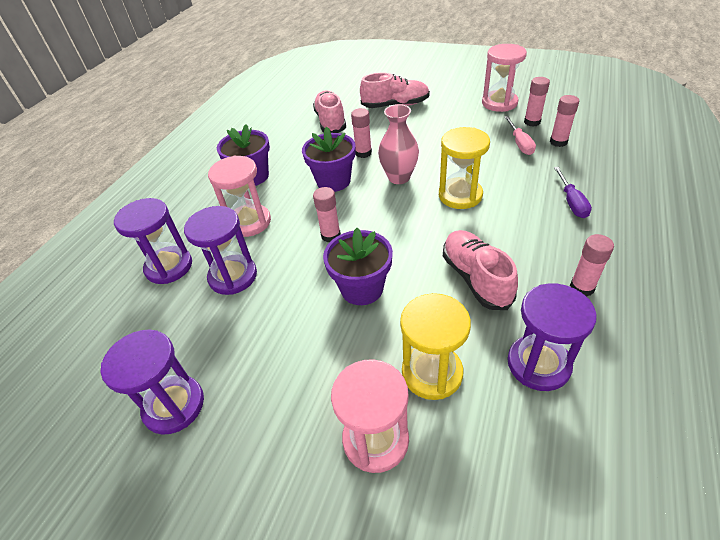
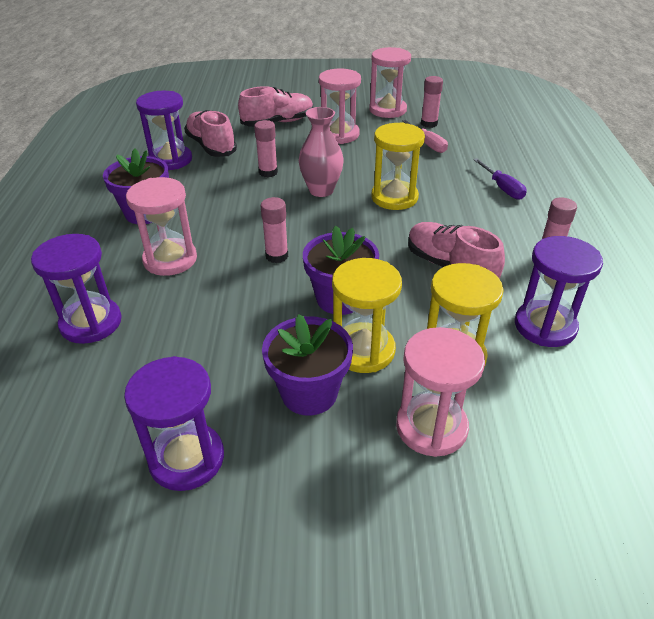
camera: 25 degrees left, 5 degrees down
purple hourglass [184,206,257,295] -> purple hourglass moved to [136,91,192,170]
purple flower pot [302,127,356,192] -> purple flower pot moved to [262,314,353,416]
pink glue stick [550,95,579,147] -> none
none -> pink hourglass [319,69,361,144]
none -> yellow hourglass [332,258,402,373]

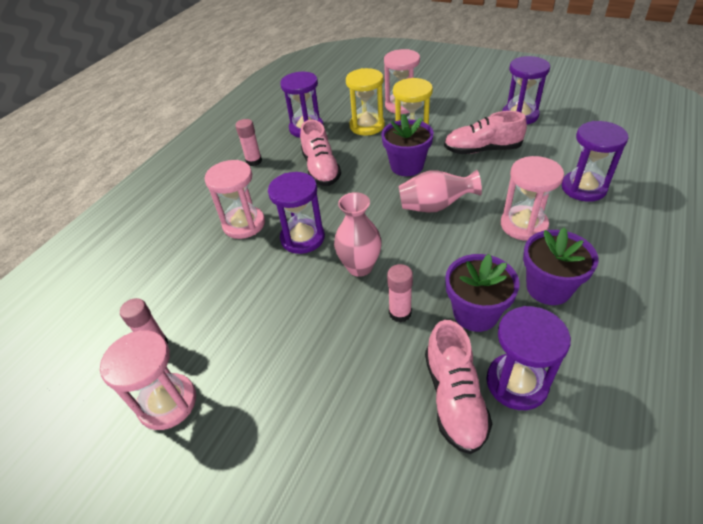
camera: 150 degrees left, 5 degrees up
pink shoe [238,86,313,127] -> pink shoe moved to [444,111,527,154]
pink glue stick [261,197,288,263] -> pink vase [399,170,482,213]
purple flower pot [262,314,353,416] -> purple flower pot moved to [445,254,520,332]
pink hourglass [319,69,361,144] -> pink hourglass moved to [204,160,265,239]
yellow hourglass [372,122,425,210] -> purple hourglass [268,172,325,254]
pink screwdriver [402,120,448,153] -> none
purple screwdriver [473,158,527,200] -> none

